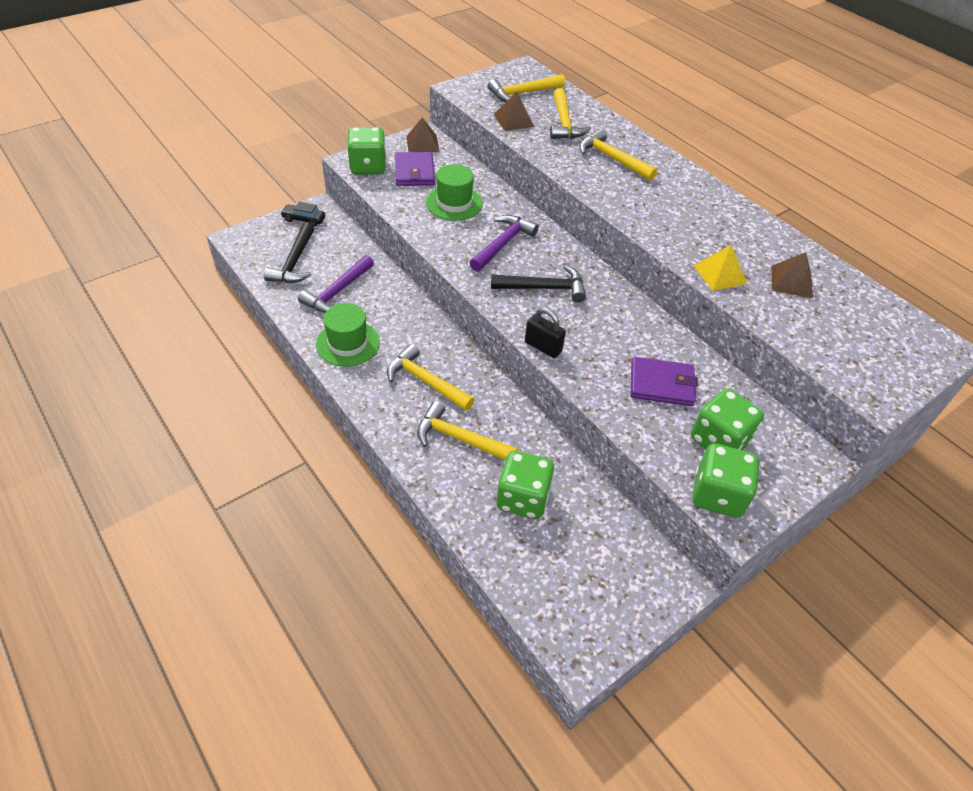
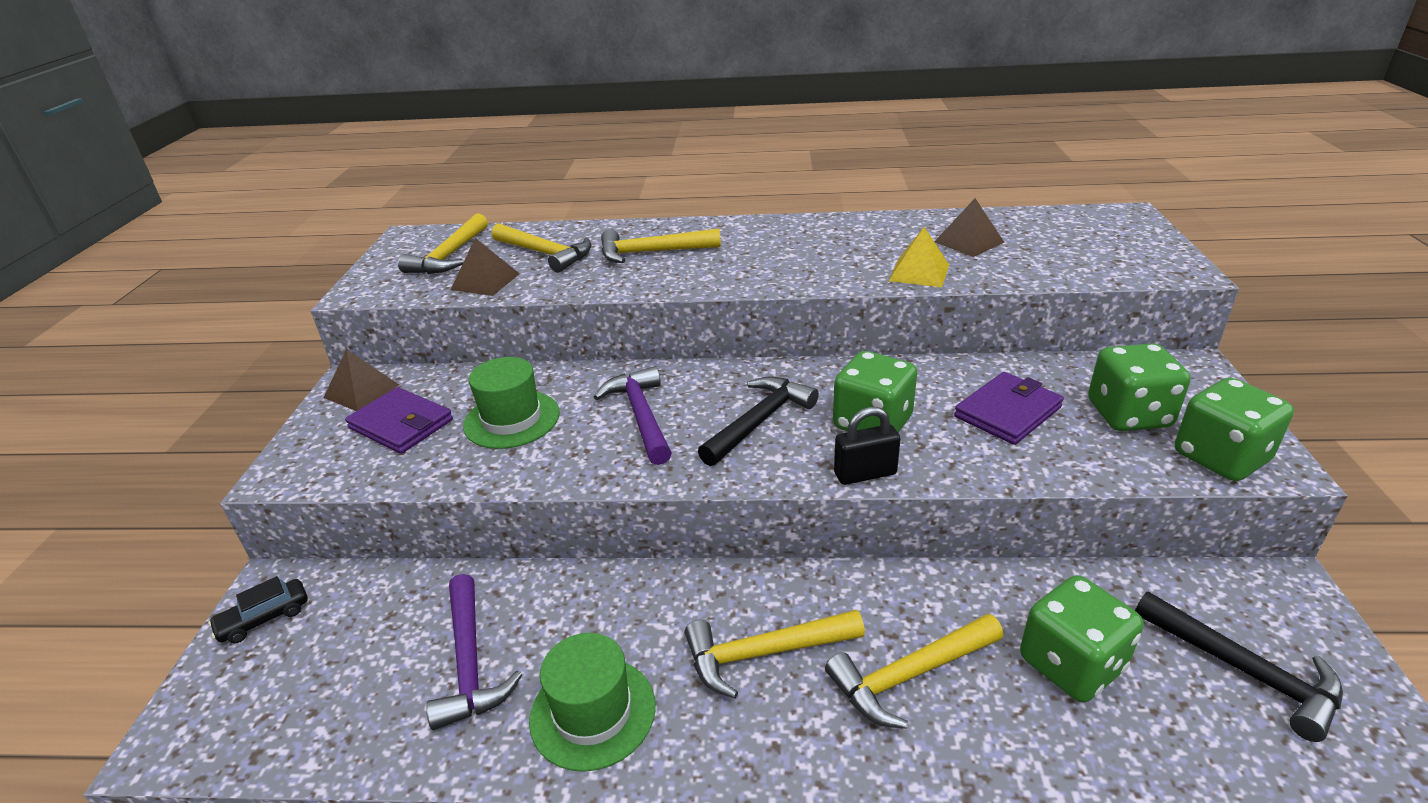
camera: 45 degrees left, 15 degrees down
black hammer [264,223,314,283] -> black hammer moved to [1135,591,1343,742]
green dice [347,127,386,175] -> green dice moved to [833,351,917,432]

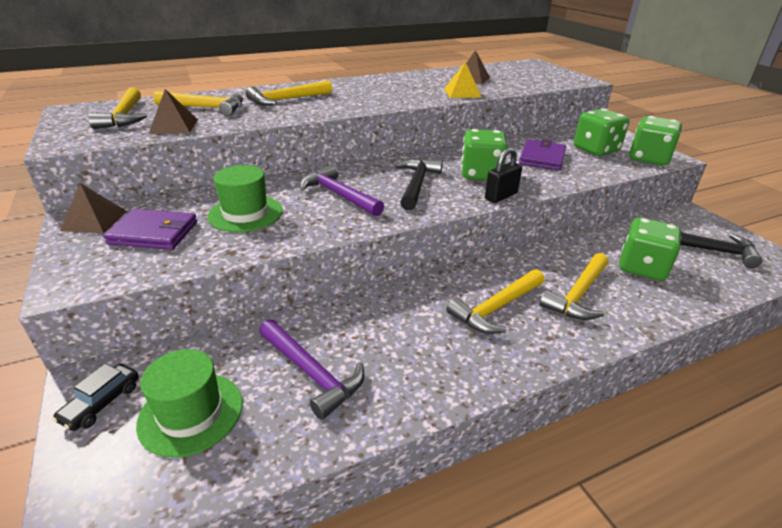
camera: 30 degrees left, 0 degrees up
green hat [529,633,656,772] -> green hat moved to [136,349,243,458]

